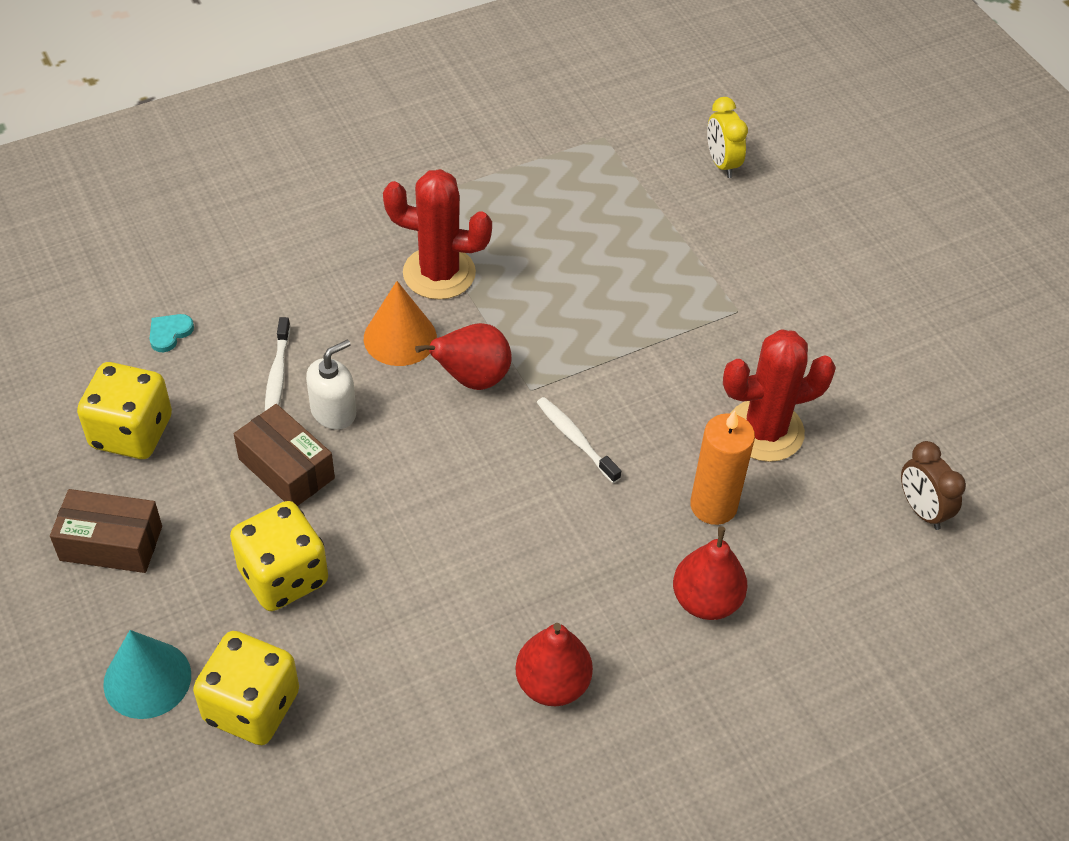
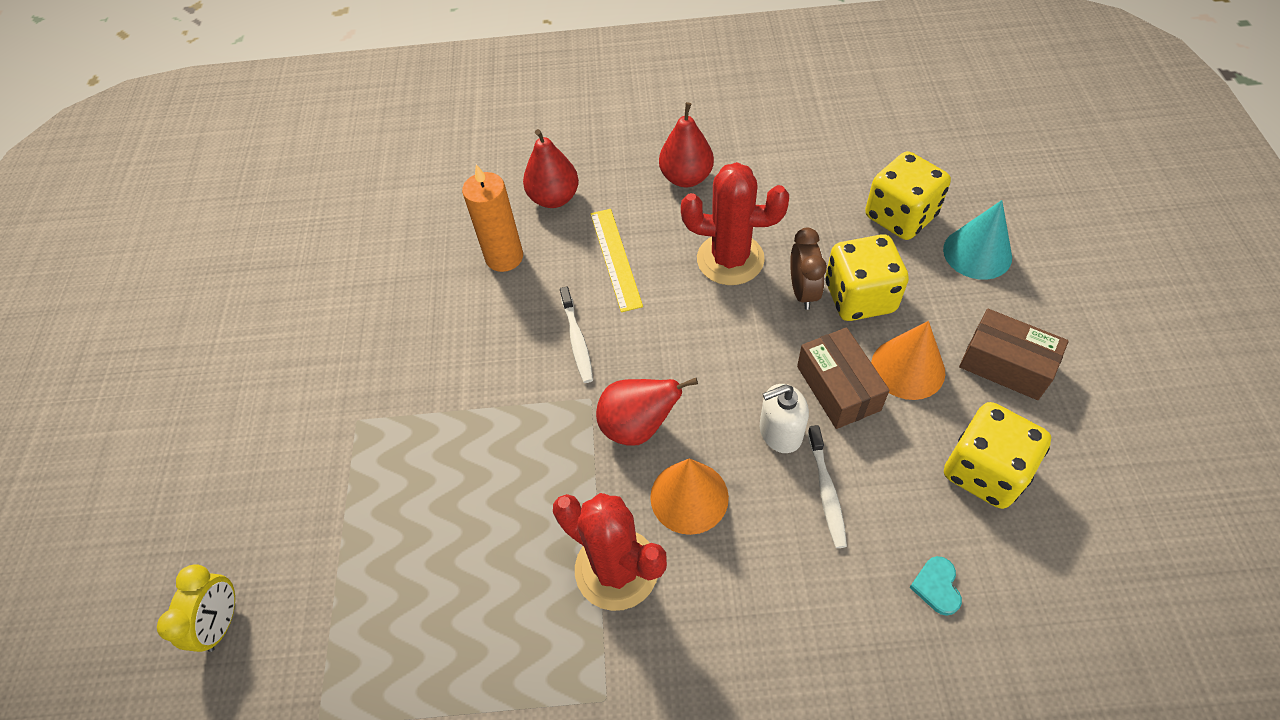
camera: 150 degrees left, 5 degrees up
turquoise heart [150,314,194,352] -> turquoise heart turned 120 degrees clockwise [909,556,962,616]
white toothbrush [265,317,290,411] -> white toothbrush turned 150 degrees clockwise [808,425,847,548]
red cactus [723,329,836,462] -> red cactus moved to [681,162,789,285]
brown clock [901,441,966,530] -> brown clock moved to [790,228,827,310]
none -> yellow ruler [591,209,643,312]
none -> orange cone [871,321,945,400]

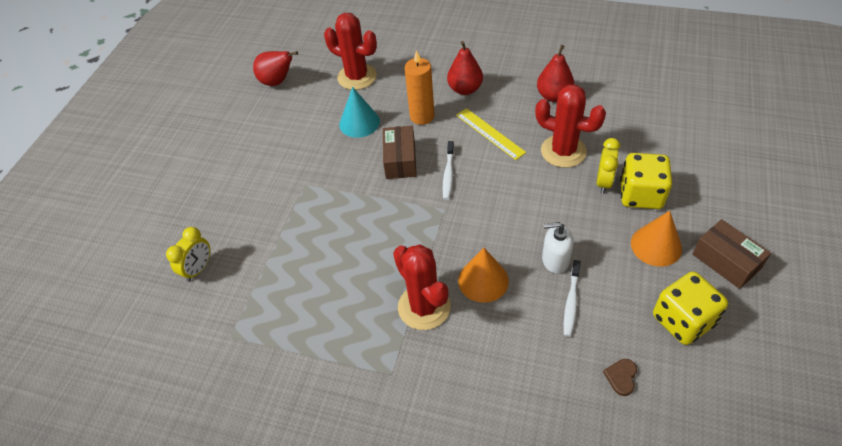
camera: 20 degrees right, 5 degrees down
yellow ruler [591,209,643,312] -> yellow ruler turned 45 degrees counterclockwise [456,108,526,160]
red pear [596,378,698,446] -> red pear moved to [253,51,298,86]
brown clock [790,228,827,310] -> yellow clock [597,138,620,194]
brown box [797,327,890,429] -> brown box moved to [383,126,417,179]
yellow dice [865,151,951,240] -> none
turquoise heart [909,556,962,616] -> brown heart [603,359,637,396]
turquoise cone [943,200,1012,280] -> turquoise cone moved to [339,87,380,138]
none -> red cactus [324,13,377,90]

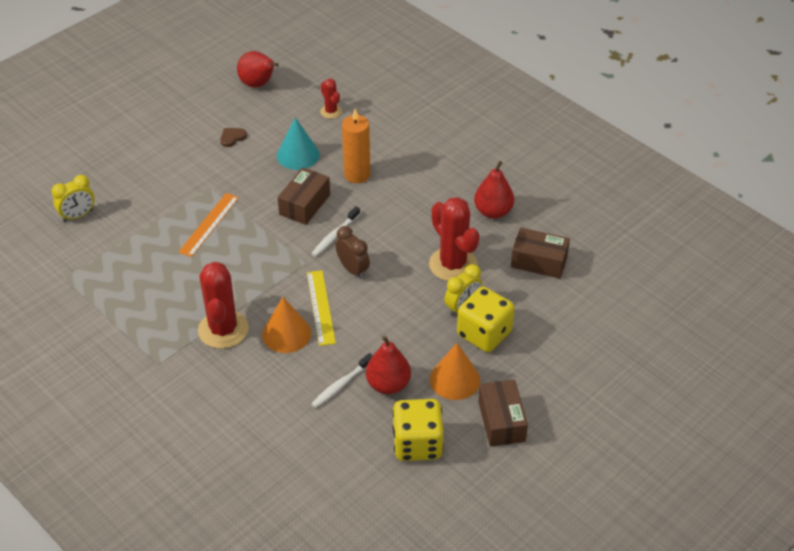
camera: 25 degrees right, 5 degrees down
red cactus [324,13,377,90] -> red cactus [320,79,342,119], size x0.51
red pear [447,41,483,95] -> red pear moved to [366,336,411,394]
yellow ruler [456,108,526,160] -> yellow ruler moved to [307,270,336,346]
white soap dispenser [542,222,574,274] -> none
brown heart [603,359,637,396] -> brown heart moved to [220,128,247,147]
none -> orange ruler [178,193,239,257]
none -> brown clock [336,226,370,279]
none -> brown box [511,228,570,279]

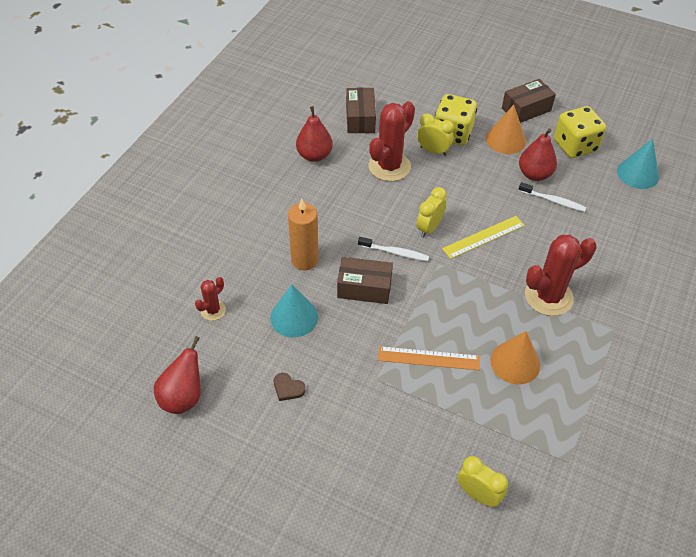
camera: 110 degrees left, 5 degrees up
orange cone [262,297,311,353] -> orange cone moved to [490,331,541,384]
brown clock [336,226,370,279] -> yellow clock [417,187,447,238]
none -> turquoise cone [617,139,659,189]

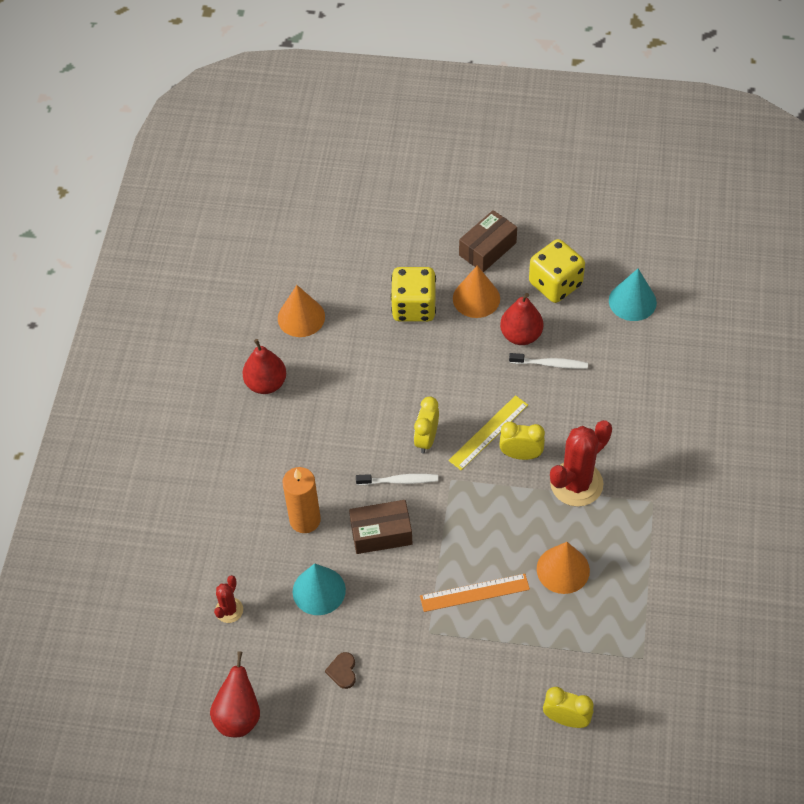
camera: 15 degrees left, 5 degrees up
brown heart [274,373,306,401] -> brown heart turned 75 degrees clockwise [325,652,356,689]
brown box [346,88,376,133] -> orange cone [278,285,325,337]
red cactus [369,101,415,181] -> none
yellow clock [417,114,454,156] -> yellow clock moved to [499,422,545,460]

